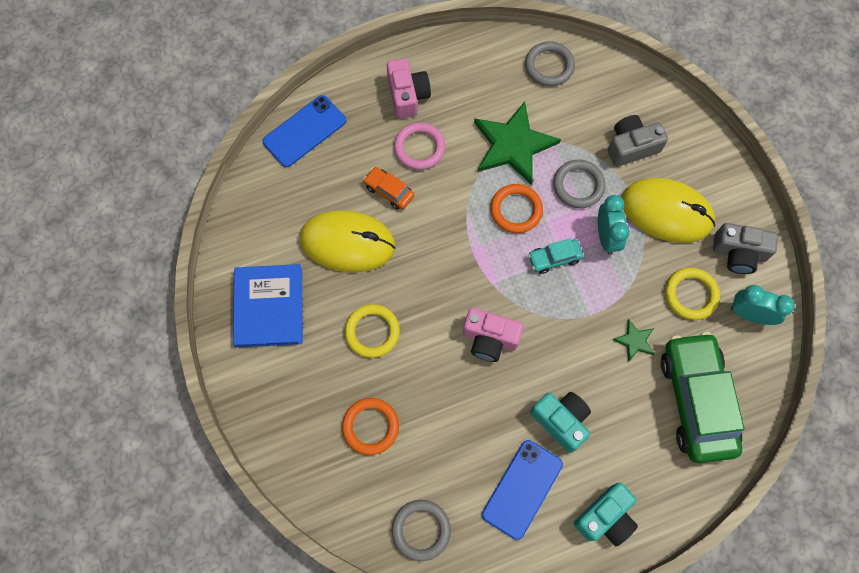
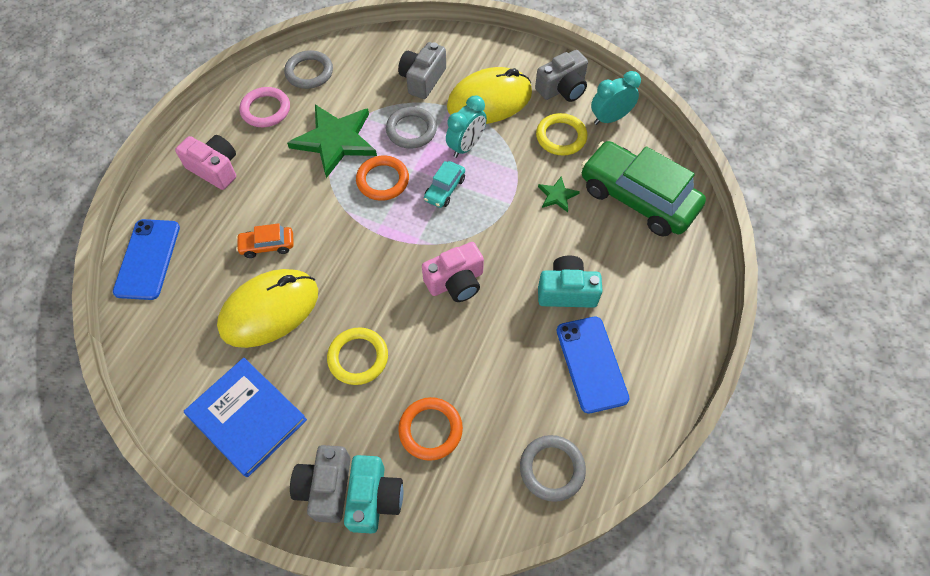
camera: 45 degrees left, 10 degrees down
pink ring [394,122,445,170] -> pink ring moved to [240,87,290,127]
turquoise camera [574,482,638,546] -> turquoise camera moved to [344,455,403,534]
turquoise clock [598,195,630,255] -> turquoise clock turned 90 degrees clockwise [446,95,487,158]
none -> grey camera [290,445,351,523]

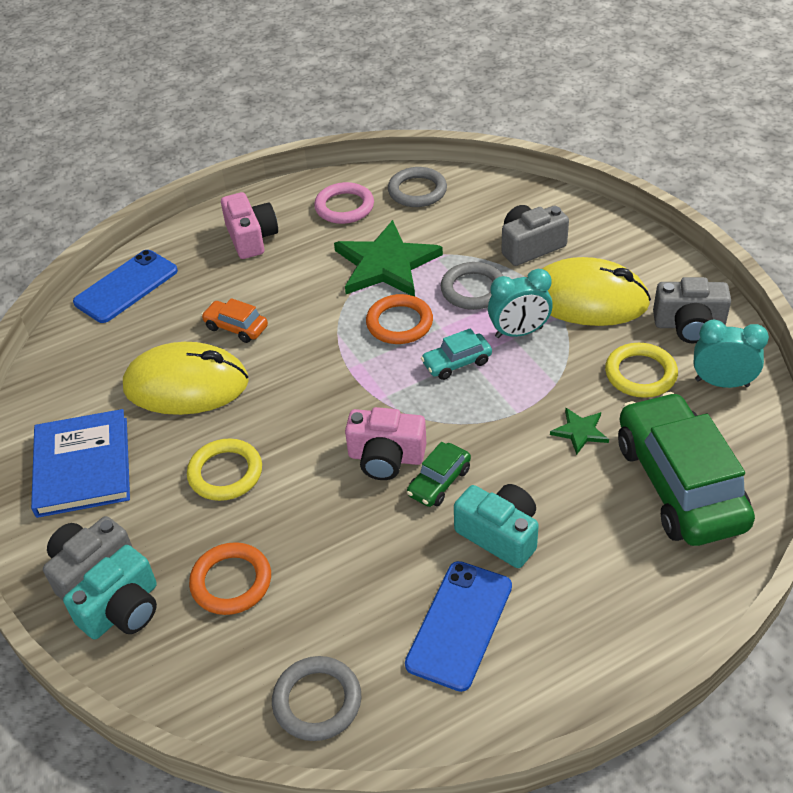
camera: 40 degrees right, 15 degrees down
none -> green car [407,442,471,507]

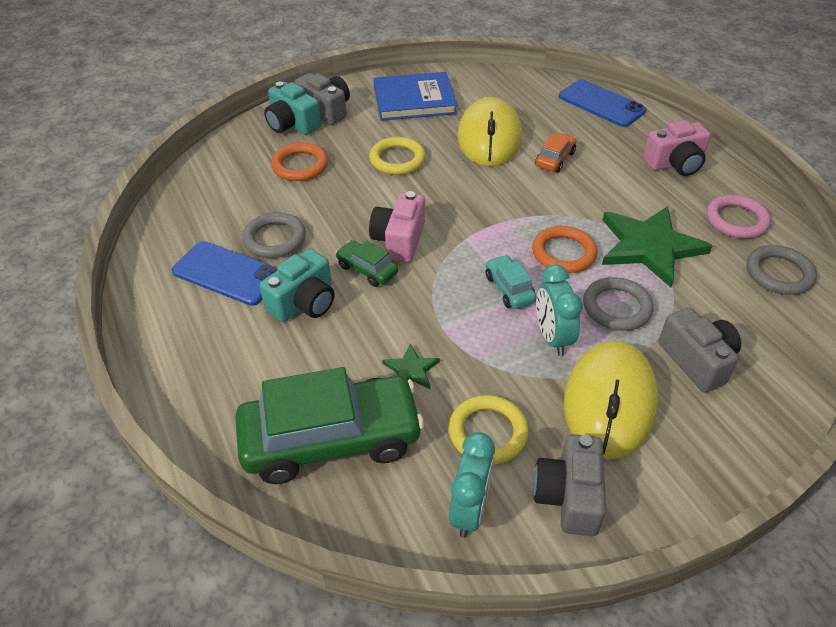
camera: 90 degrees right, 0 degrees up
grey ring [272,656,361,741] -> grey ring moved to [242,212,306,258]

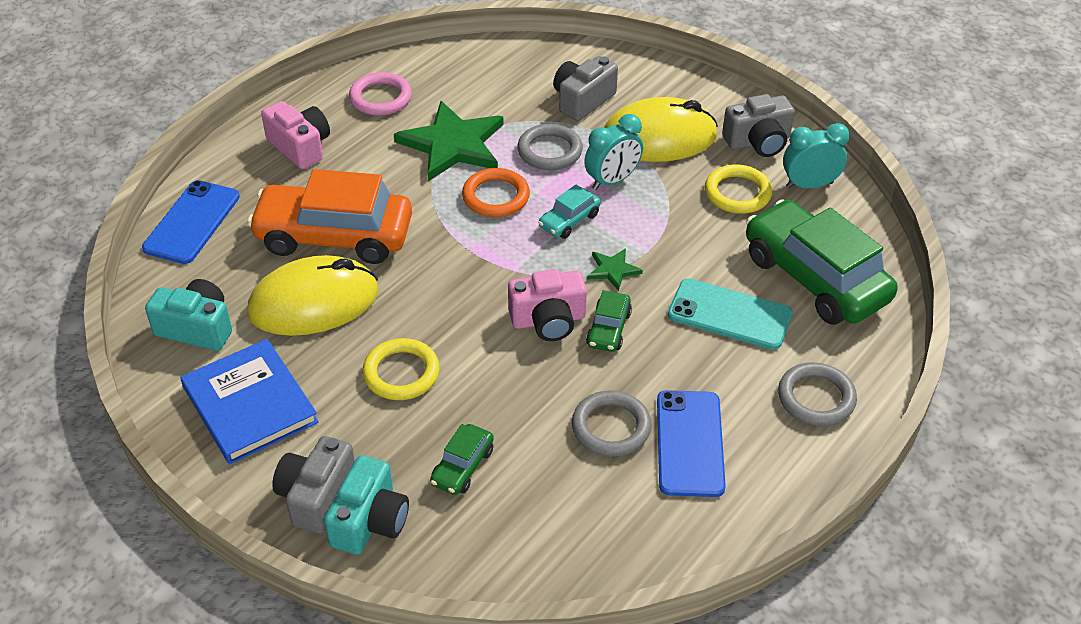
camera: 115 degrees left, 0 degrees up
turquoise camera [260,249,335,322] -> turquoise camera moved to [145,279,232,351]
orange ring [271,143,328,181] -> green car [430,424,494,495]
green star [382,344,440,389] -> green star moved to [587,248,643,291]
orange car [535,133,576,172] -> orange car [247,169,412,264], size x2.25
grey ring [746,245,817,295] -> grey ring moved to [778,362,857,426]
none -> turquoise phone [668,278,793,350]

